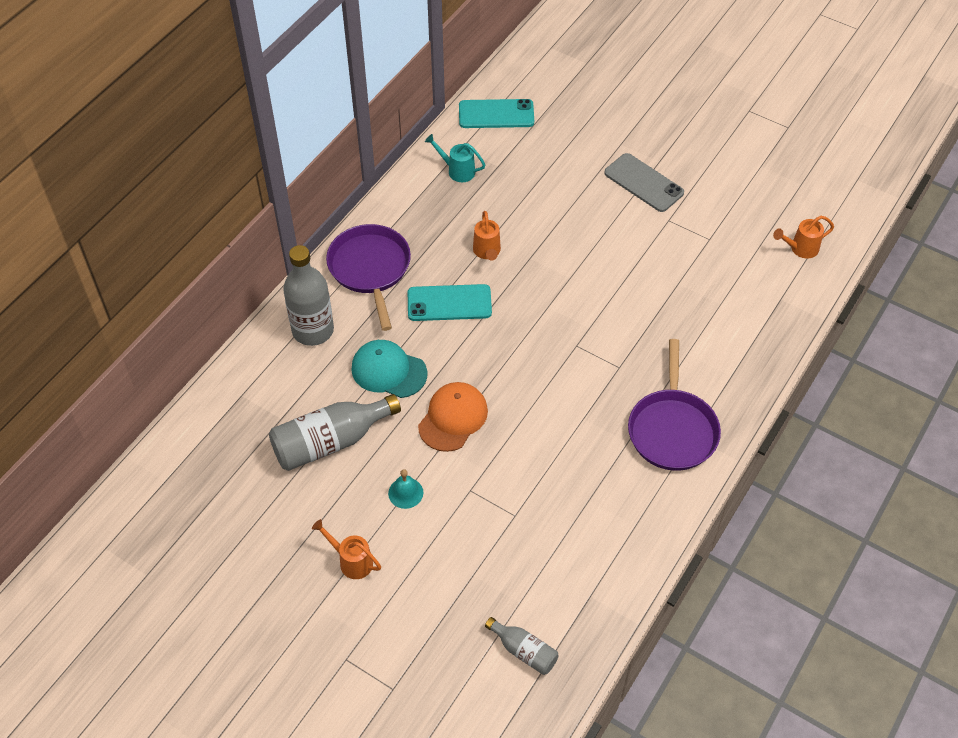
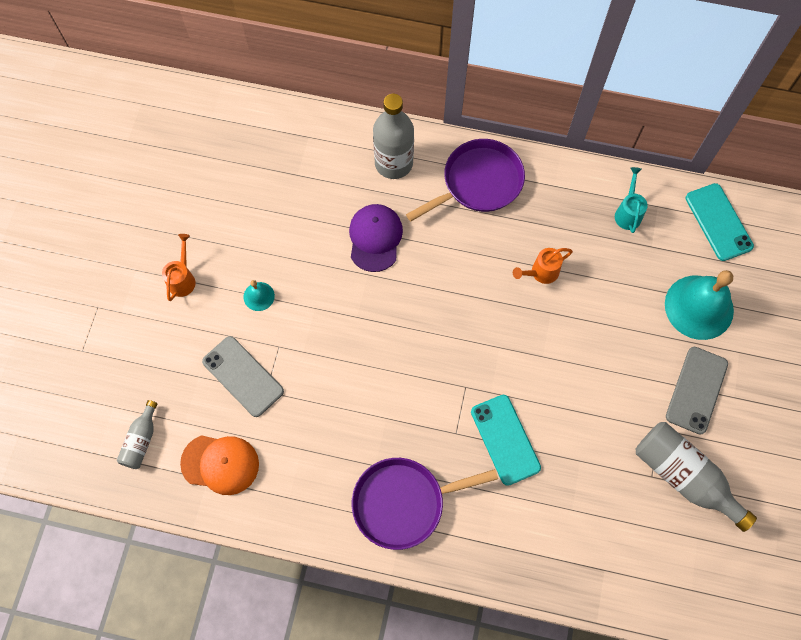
camera: 70 degrees right, 15 degrees up
grey bottle [269,394,401,471] -> grey bottle moved to [636,422,757,532]
turquoise cap [351,340,427,398] -> purple cap [349,204,403,272]
turquoise phone [408,284,492,321] -> turquoise phone moved to [471,395,541,486]
orange cap [418,382,488,452] -> orange cap moved to [180,435,259,495]
orange watering can [773,216,834,259] -> none
none -> grey phone [202,336,284,417]
none -> turquoise bell [665,270,734,340]

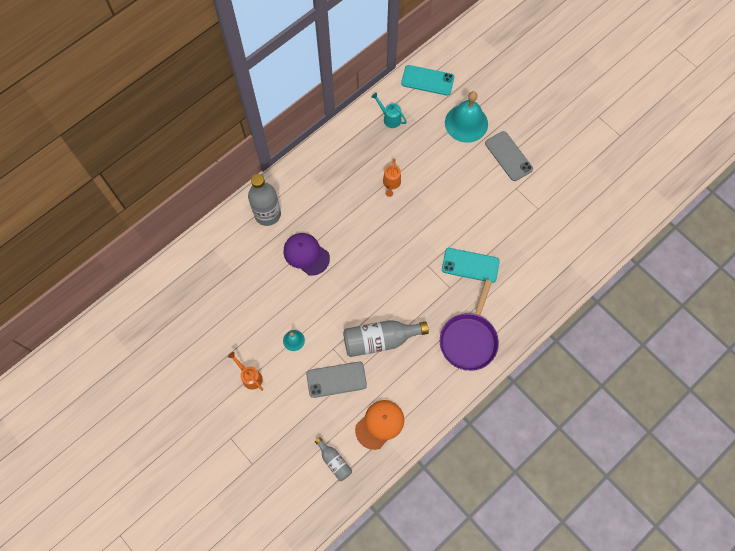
camera: 55 degrees left, 0 degrees up
purple pan [406,139,525,222] -> none
grey bottle [636,422,757,532] -> grey bottle moved to [343,320,429,357]

